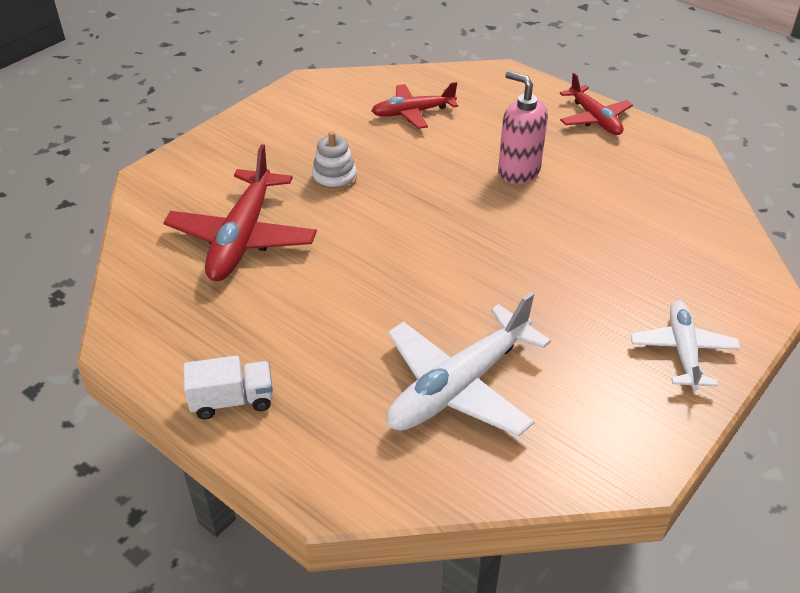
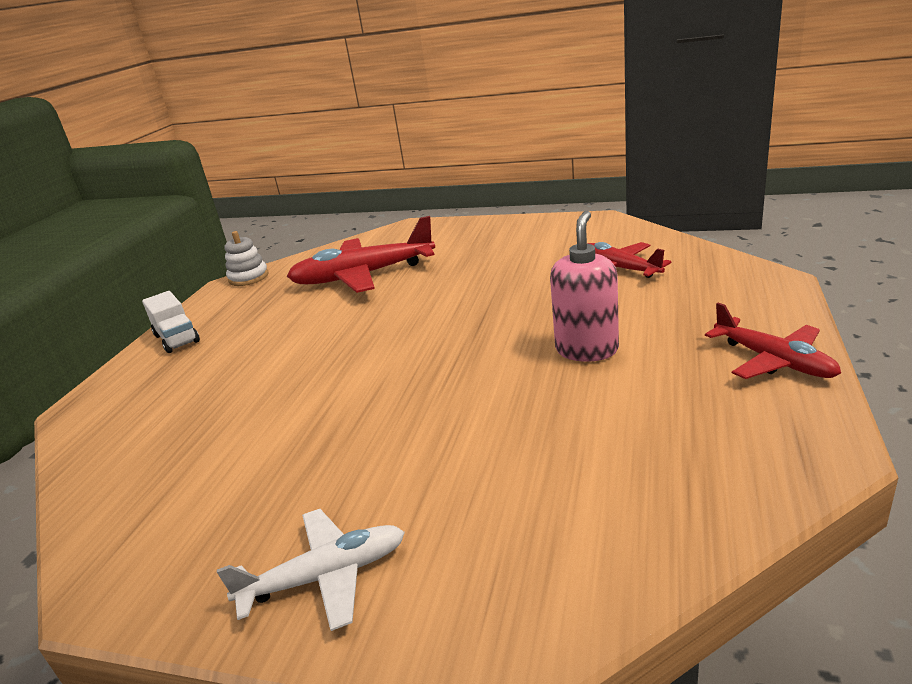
camera: 70 degrees right, 15 degrees down
white stacking toy [312,131,357,192] -> white stacking toy moved to [224,231,269,286]
white plane [386,292,551,437] -> none
red plane [560,73,633,135] -> red plane turned 75 degrees counterclockwise [705,302,841,379]

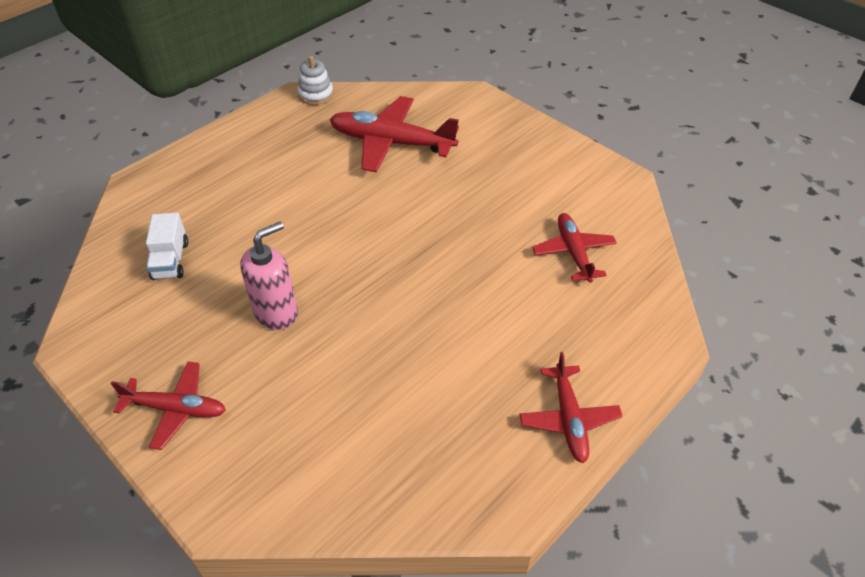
camera: 25 degrees right, 20 degrees up
white truck [142,291,200,353] -> white truck moved to [146,213,188,280]
white plane [217,509,405,631] -> red plane [111,362,225,450]
pink soap dispenser [550,211,619,362] -> pink soap dispenser moved to [240,222,298,330]

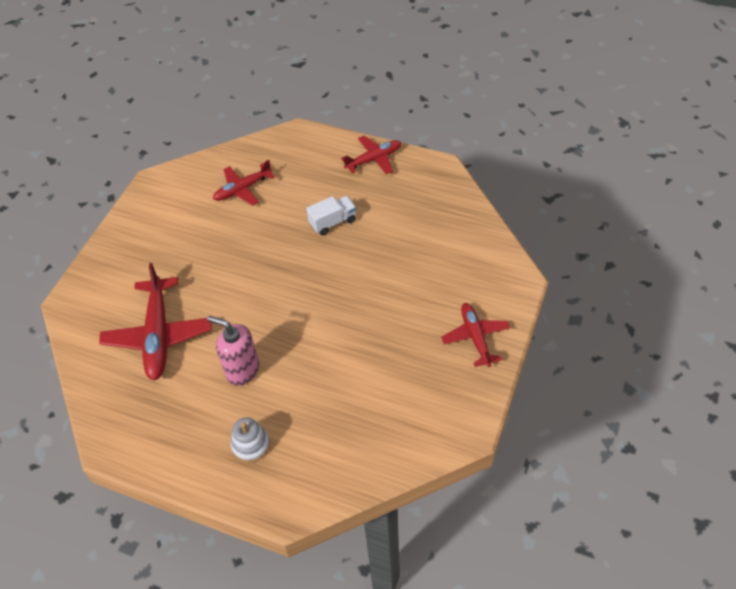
camera: 110 degrees left, 5 degrees up
white truck [146,213,188,280] -> white truck moved to [306,196,356,235]
pink soap dispenser [240,222,298,330] -> pink soap dispenser moved to [207,316,259,386]
white stacking toy [297,56,333,105] -> white stacking toy moved to [231,417,270,462]

